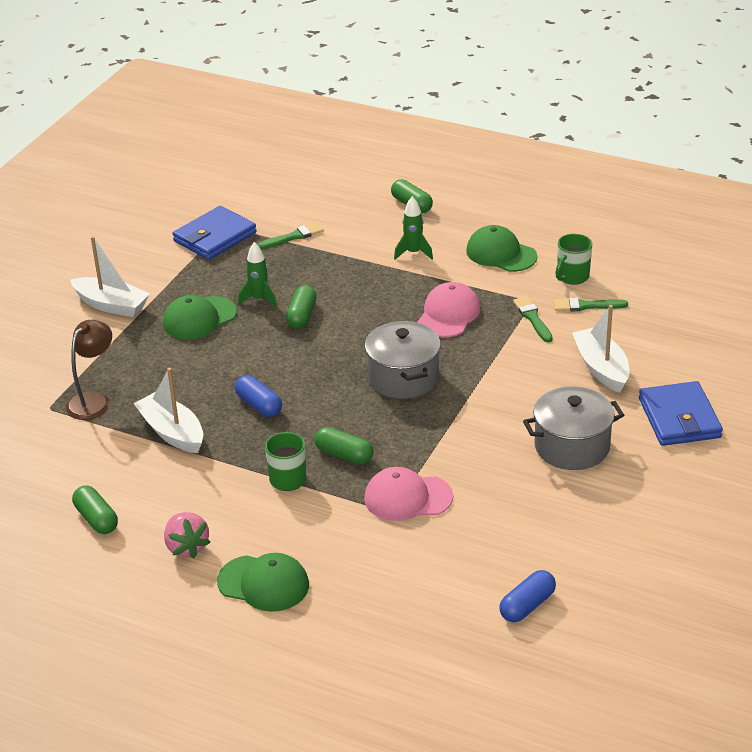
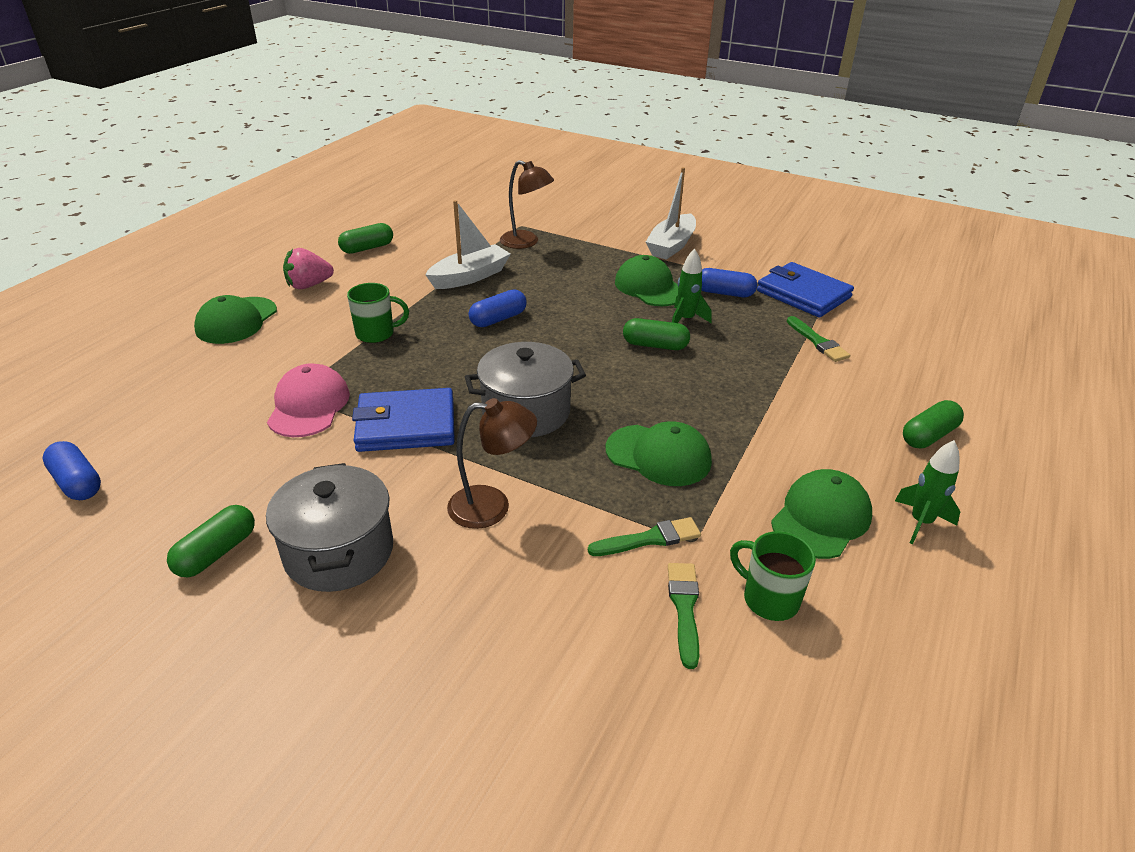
camera: 90 degrees right, 0 degrees up
green capsule [314,427,373,465] -> green capsule moved to [167,505,255,577]
green rocket [394,196,433,260] -> green rocket moved to [895,440,960,544]
pink cap [417,282,481,337] -> green cap [606,421,712,486]
white boat [572,305,629,393] -> none
blue wallet [639,381,723,446] -> blue wallet moved to [352,388,455,452]
none -> brown lamp [447,398,537,529]
none -> blue capsule [701,268,757,297]

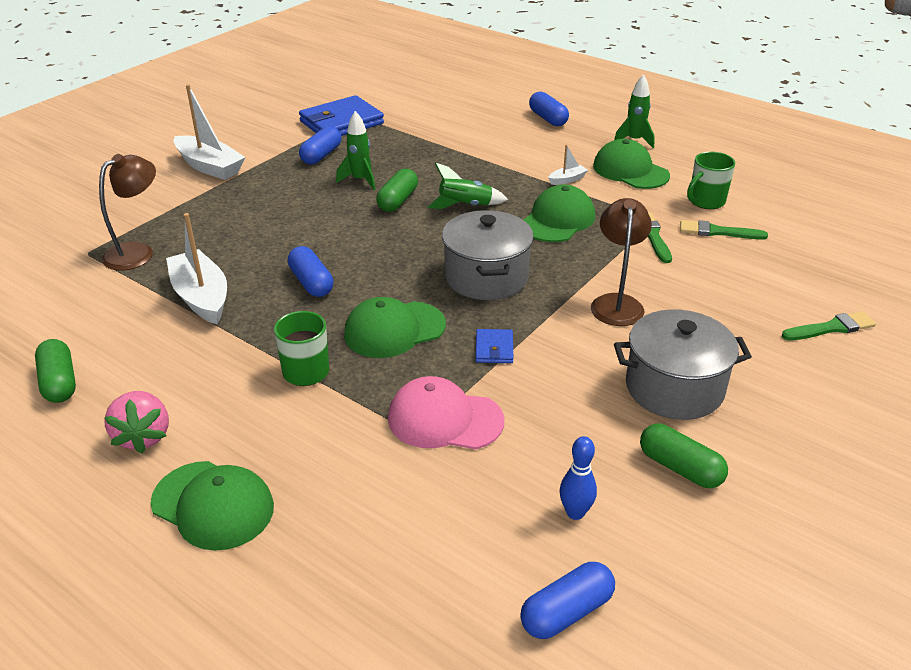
camera: 80 degrees left, 0 degrees up
blue wallet [352,388,455,452] -> blue wallet [475,329,513,363], size x0.47
green cap [615,255,678,306] -> green cap moved to [344,297,446,358]
green brush [787,316,850,362] -> green brush moved to [782,311,876,340]
green capsule [903,400,964,449] -> blue capsule [529,92,569,126]
none -> green rocket [428,163,508,209]
none -> white boat [548,145,588,185]
none -> blue bowling pin [560,436,597,520]

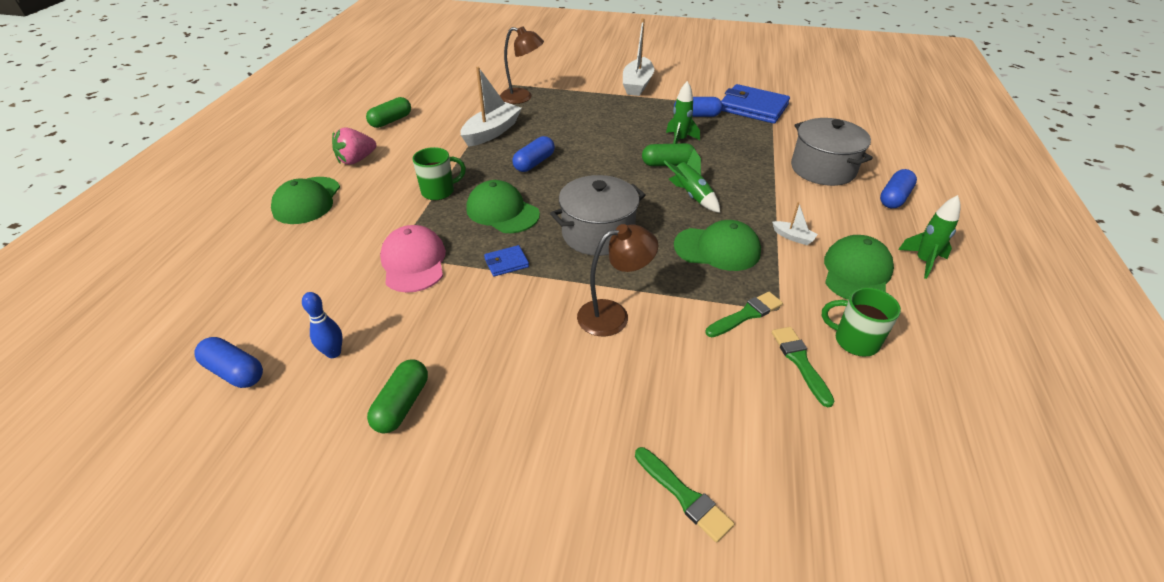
camera: 65 degrees right, 5 degrees up
grey pot [614,309,752,420] -> grey pot moved to [791,118,873,186]

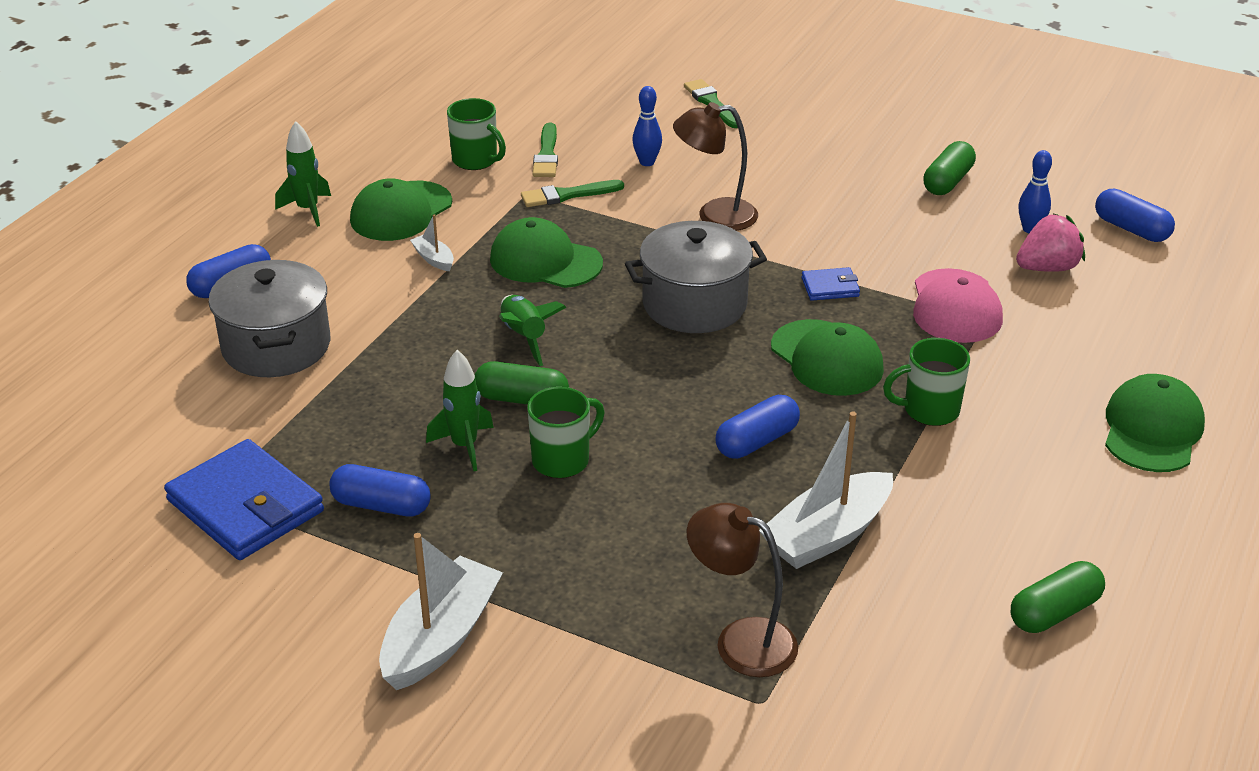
camera: 165 degrees left, 5 degrees down
pink strawberry [332,127,376,165] -> pink strawberry moved to [1016,214,1085,272]
none -> green mug [527,387,605,478]
none -> blue bowling pin [632,86,662,166]

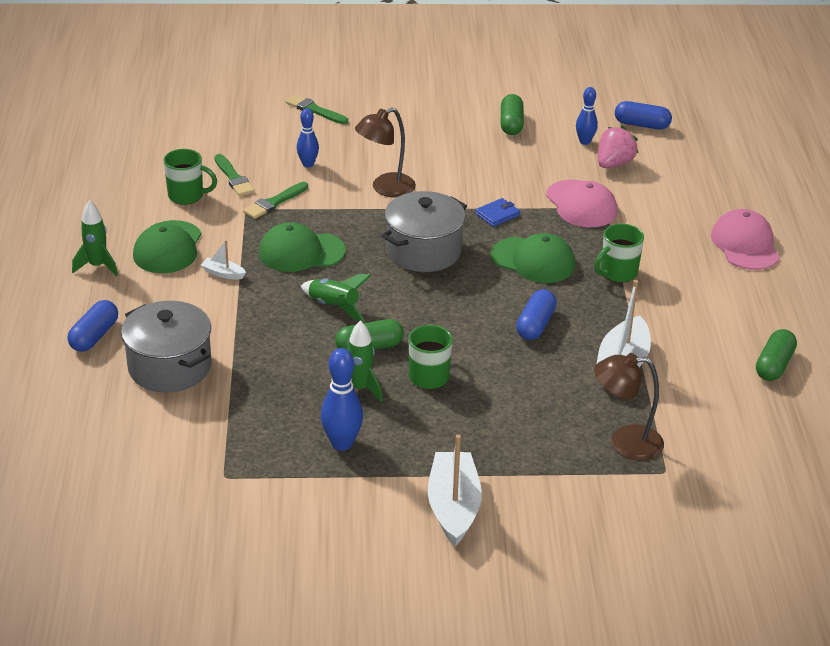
camera: 30 degrees left, 0 degrees up
blue wallet [164,439,324,560] -> none
blue capsule [329,464,431,517] -> blue bowling pin [321,348,363,451]
green cap [1105,374,1205,472] -> pink cap [711,209,780,270]

